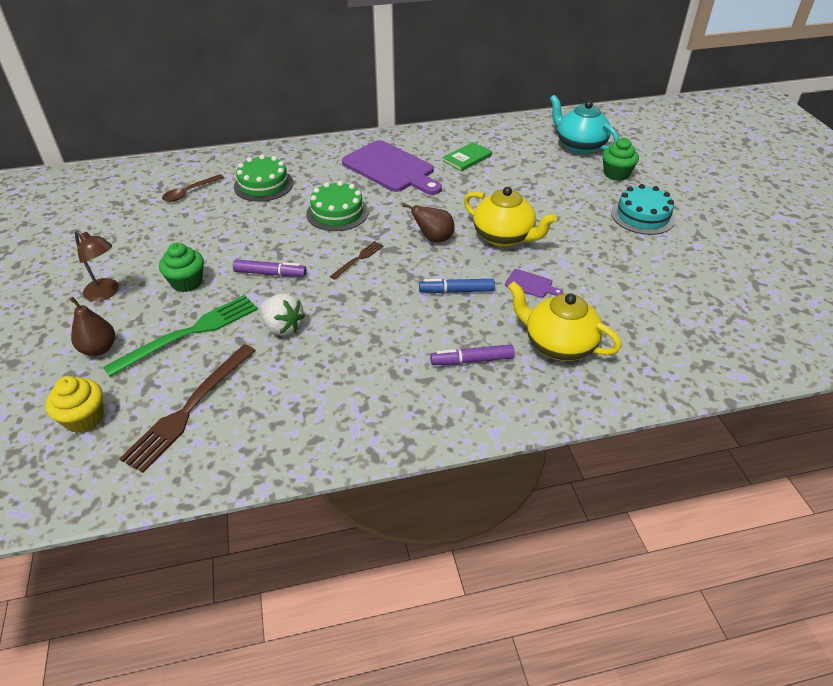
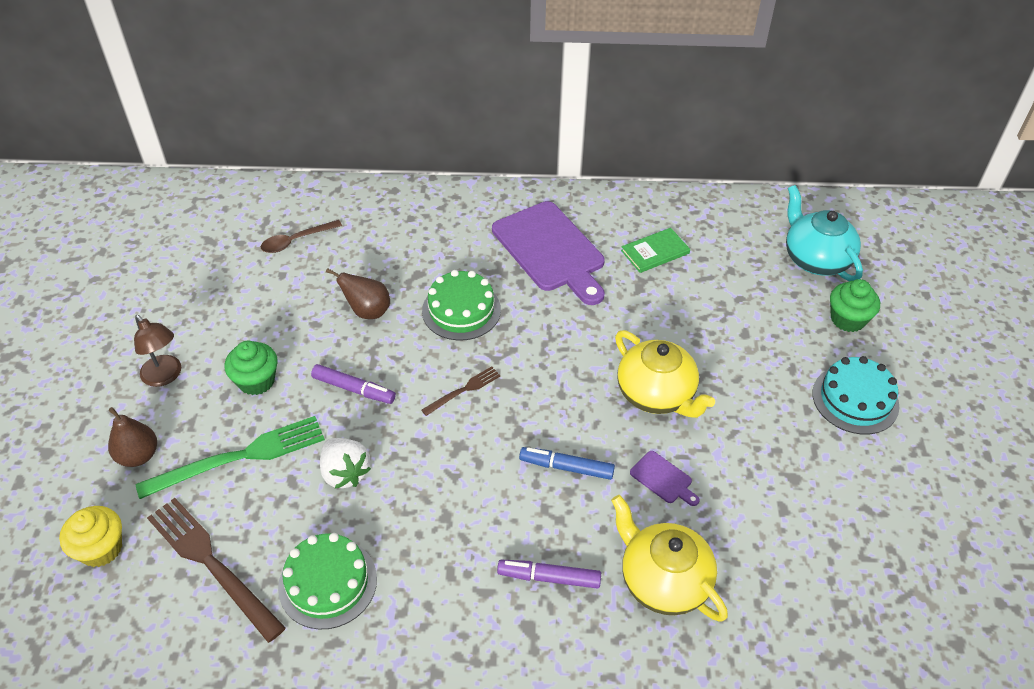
camera: 15 degrees right, 5 degrees up
brown fork [119,344,256,473] -> brown fork turned 90 degrees clockwise [147,498,286,643]
green cake [234,155,293,202] -> green cake moved to [278,533,377,629]
brown pear [402,203,455,242] -> brown pear moved to [326,268,390,319]

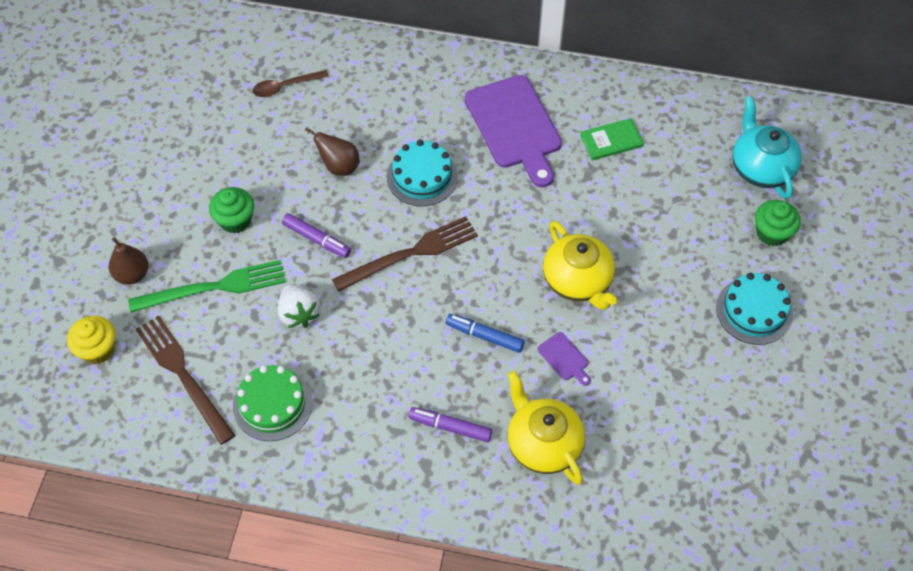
camera: 10 degrees right, 10 degrees up
brown lamp [134,315,181,387] -> none
brown fork [421,366,501,416] -> brown fork [332,216,478,292], size x1.97
green cake [422,270,501,340] -> turquoise cake [387,140,458,206]

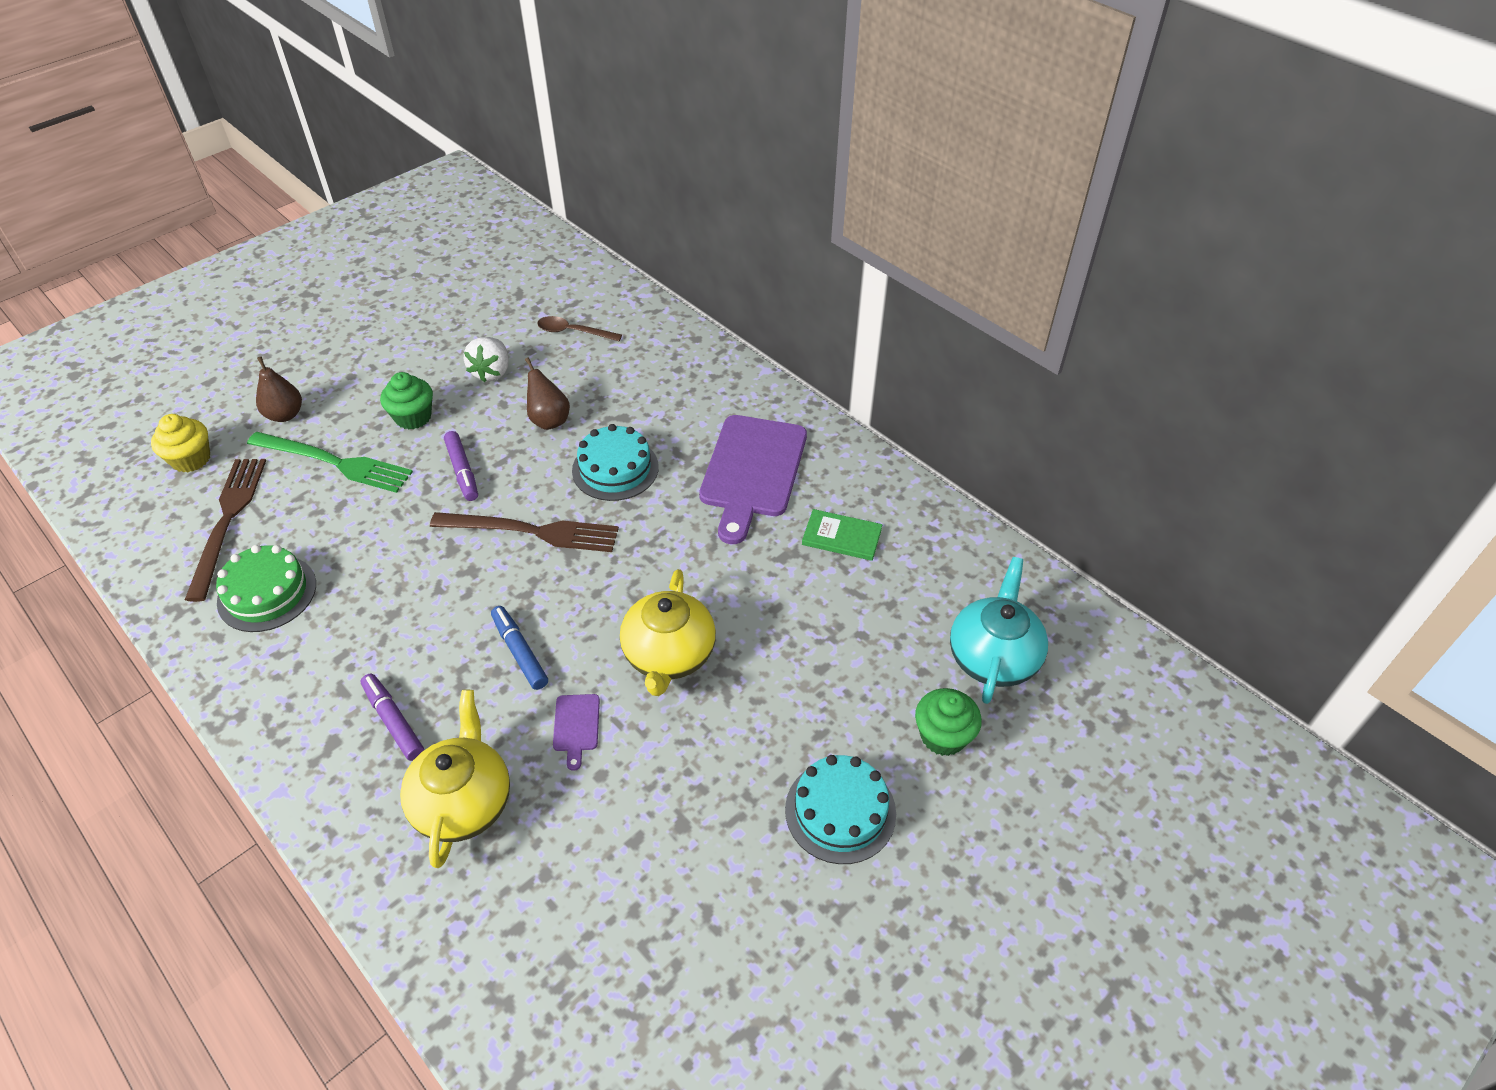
camera: 35 degrees right, 10 degrees down
white strawberry [278,284,320,328] -> white strawberry moved to [464,337,509,382]

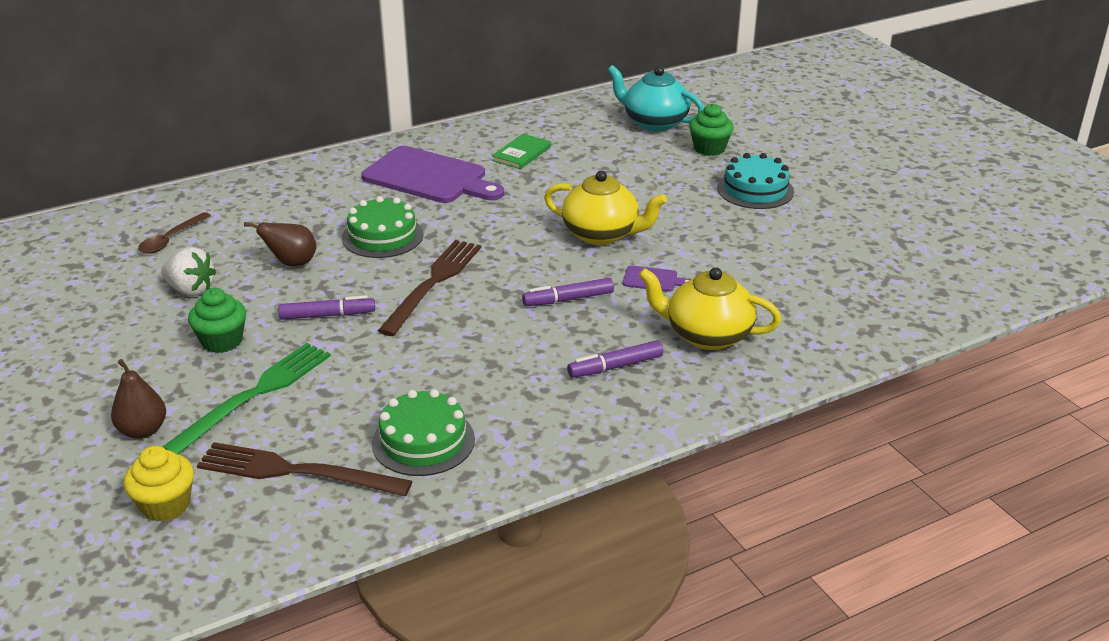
camera: 75 degrees left, 15 degrees down
blue marker [491,606,548,690] -> purple marker [522,278,614,306]
turquoise cake [572,424,659,501] -> green cake [342,196,424,258]

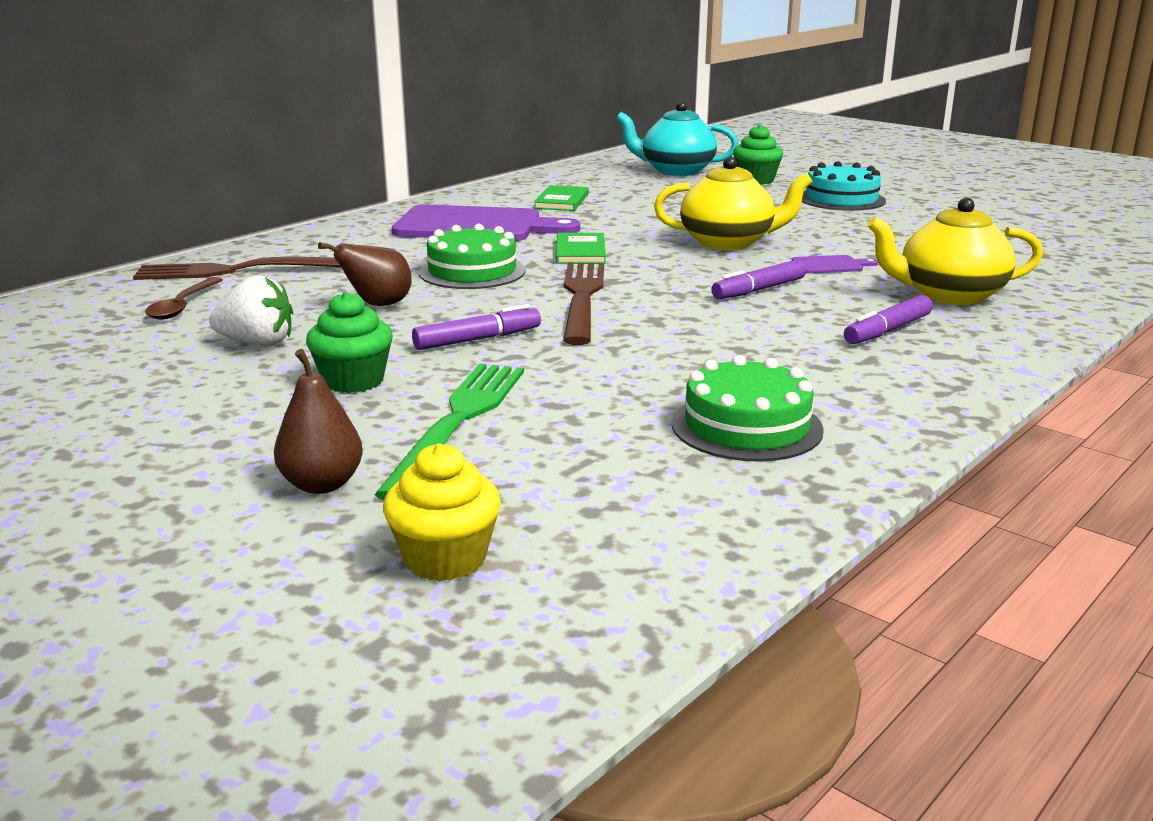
camera: 20 degrees left, 10 degrees down
brown fork [197,442,412,497] -> brown fork moved to [133,257,341,280]
none -> green book [556,233,606,264]

